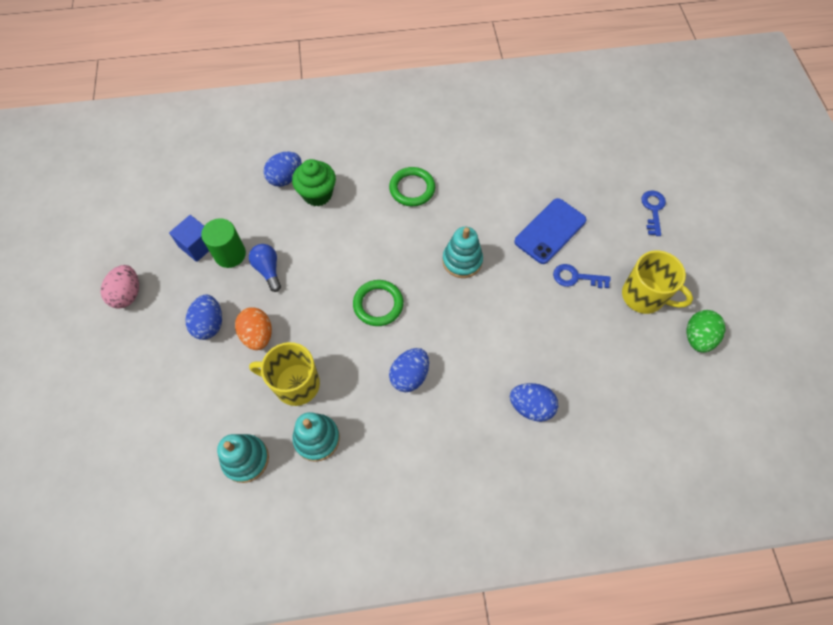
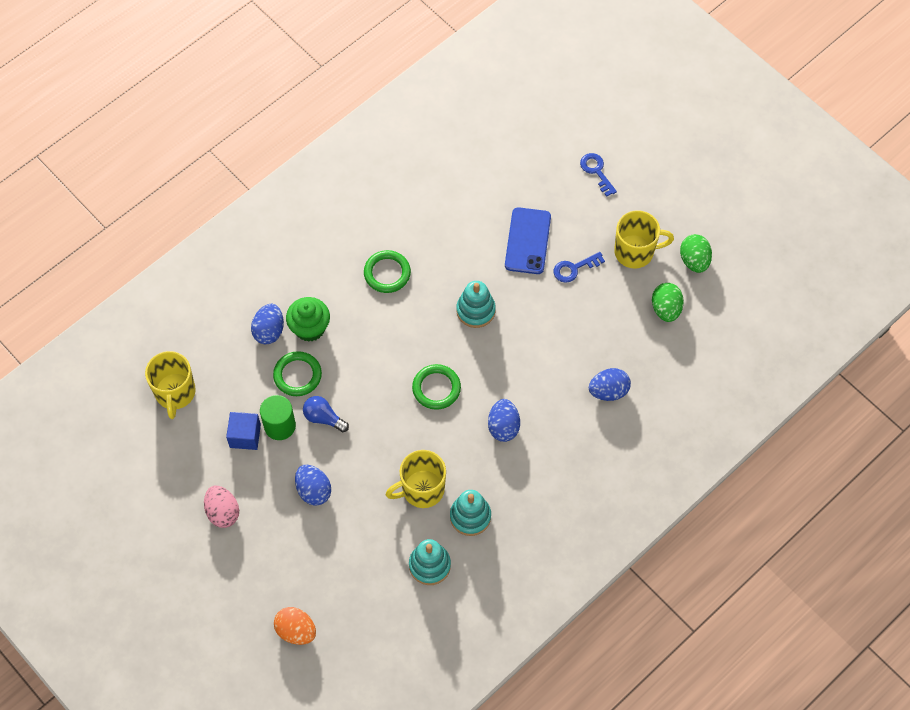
camera: 35 degrees left, 0 degrees up
orange egg [235,307,272,350] -> orange egg moved to [274,607,316,645]
none -> yellow mug [145,351,196,419]
none -> green ring [273,351,322,396]
none -> green egg [652,283,684,322]

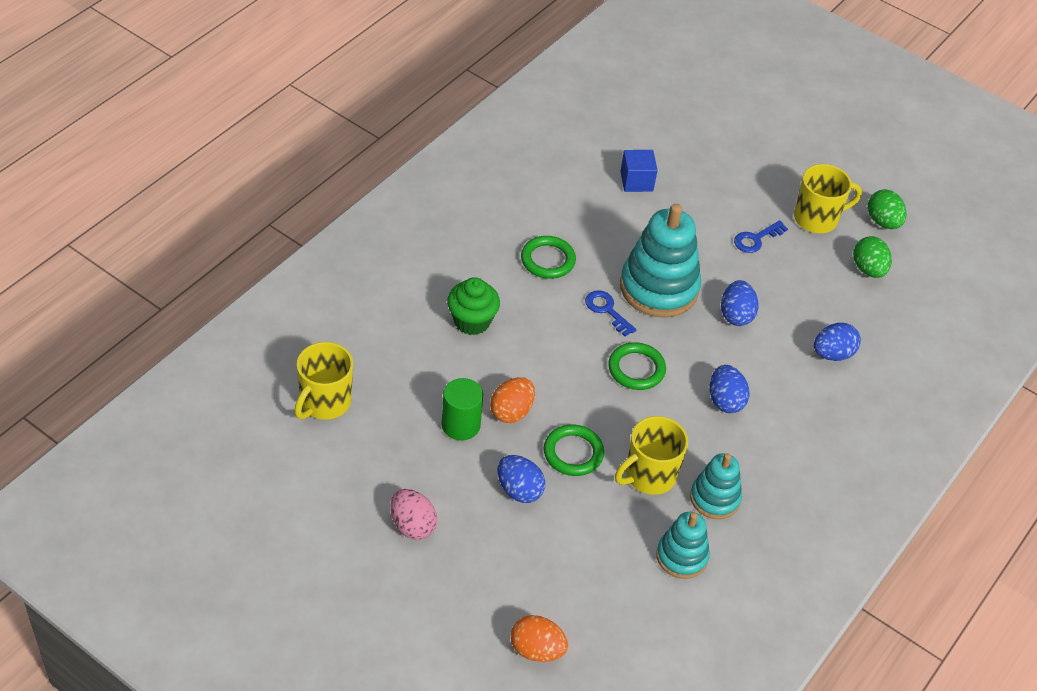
camera: 15 degrees left, 15 degrees down
yellow mug [145,351,196,419] -> yellow mug turned 45 degrees clockwise [294,342,353,420]
blue cube [226,412,261,450] -> blue cube moved to [620,150,658,192]
blue egg [251,304,284,344] -> blue egg moved to [721,280,758,326]
green ring [273,351,322,396] -> green ring moved to [544,425,604,476]
blue light bulb [303,396,349,432] -> orange egg [490,377,535,423]
turquoise stacking toy [456,281,496,328] -> turquoise stacking toy [620,204,701,318], size x1.74
blue phone [505,207,551,274] -> none
blue key [580,153,617,197] -> blue key moved to [585,290,637,337]

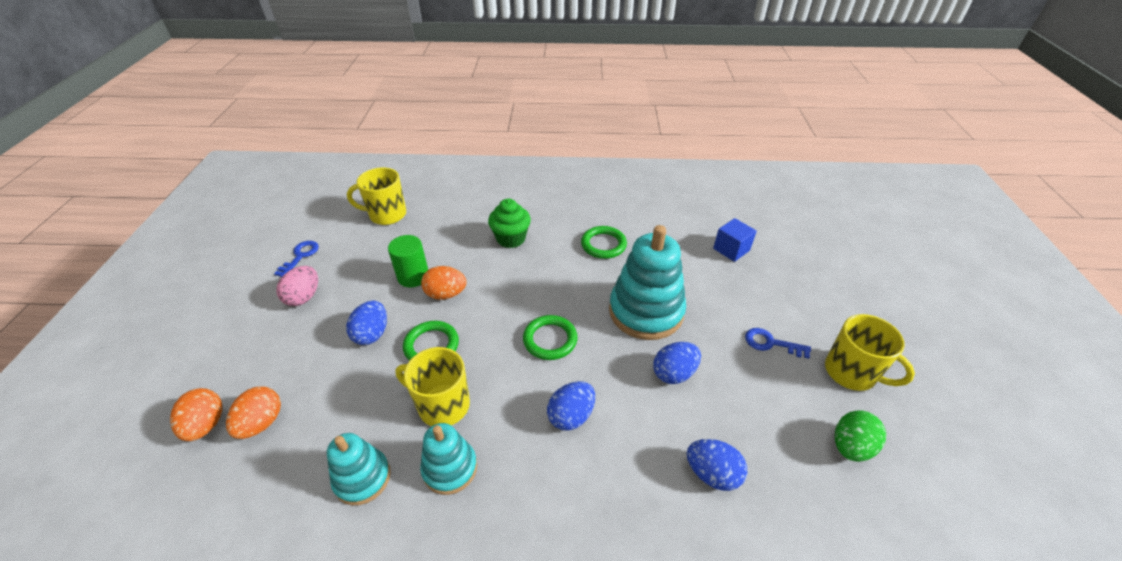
camera: 60 degrees right, 5 degrees down
blue key [585,290,637,337] -> blue key moved to [274,241,319,277]
green egg [868,189,906,229] -> none
none -> orange egg [226,386,281,439]

